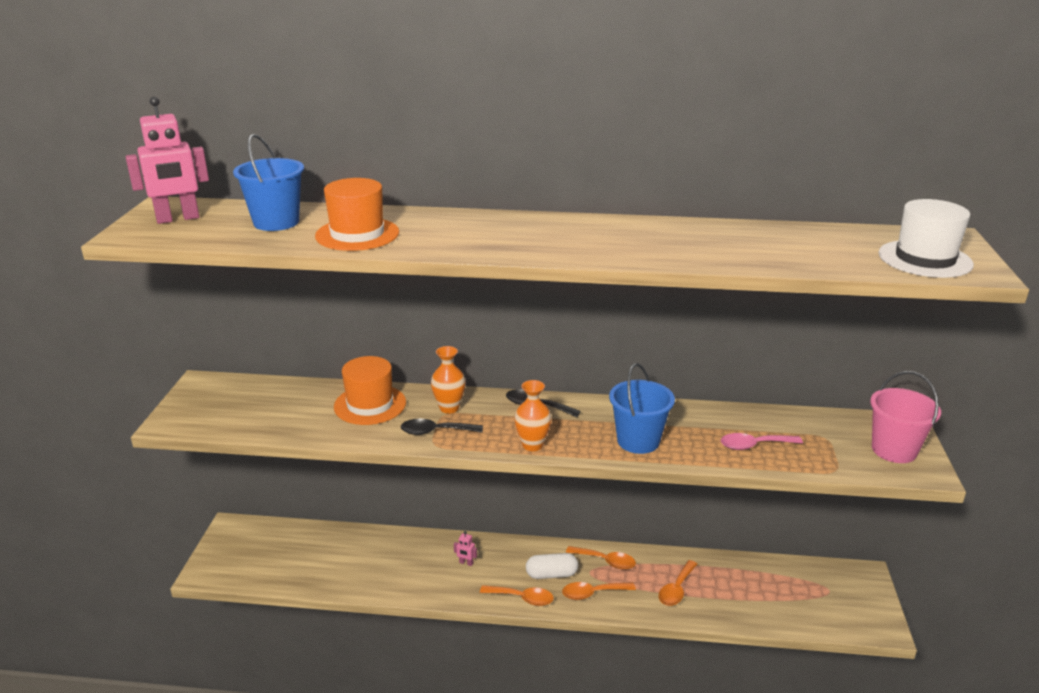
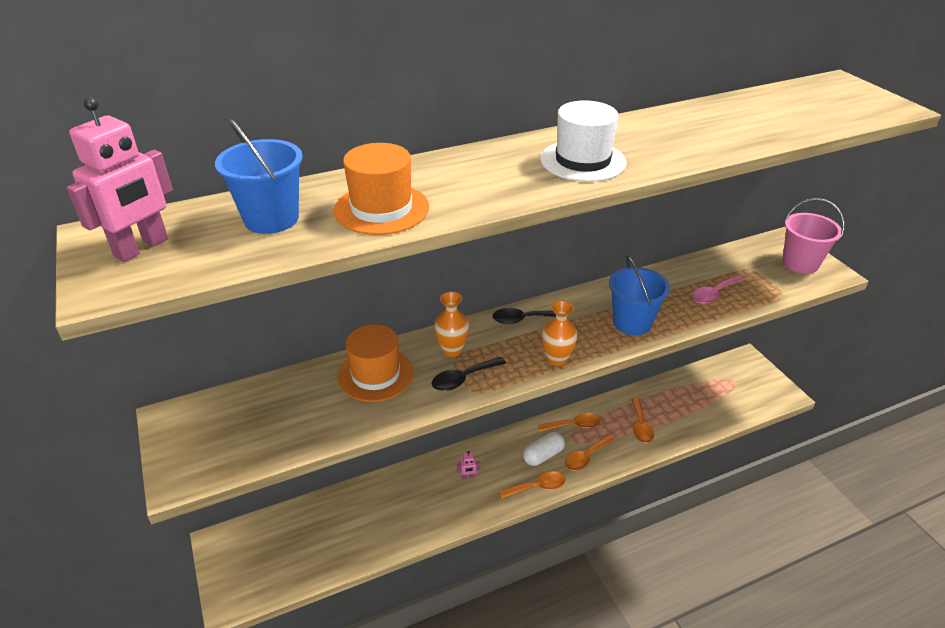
camera: 30 degrees left, 10 degrees up
white hat [879,199,974,278] -> white hat moved to [540,100,626,182]

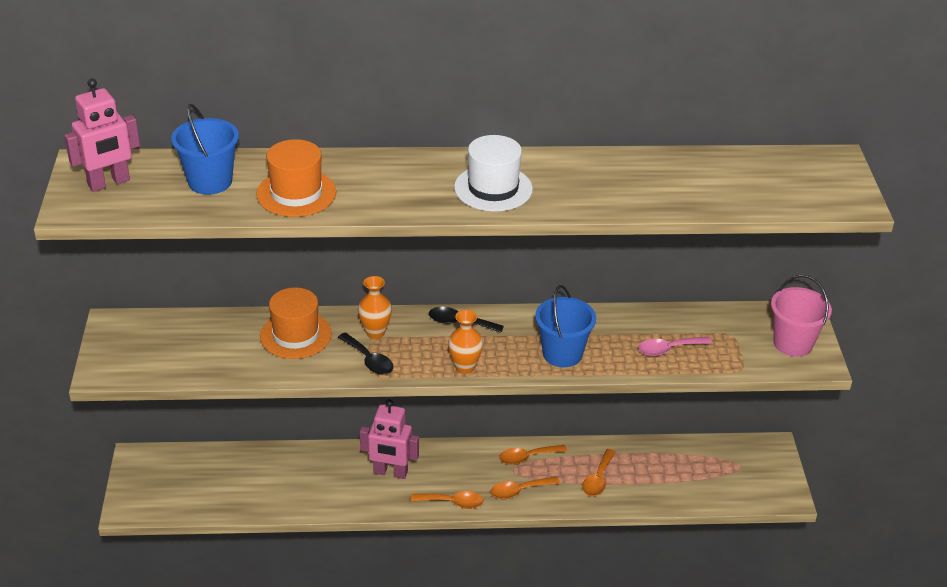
camera: 20 degrees right, 0 degrees up
black spoon [432,357,506,391] -> black spoon turned 120 degrees counterclockwise [338,333,393,375]
pink robot [457,451,480,479] -> pink robot [360,399,419,479], size x2.42
white capsule [523,432,565,466] -> none
orange spoon [538,413,601,431] -> orange spoon turned 150 degrees clockwise [499,445,567,465]

